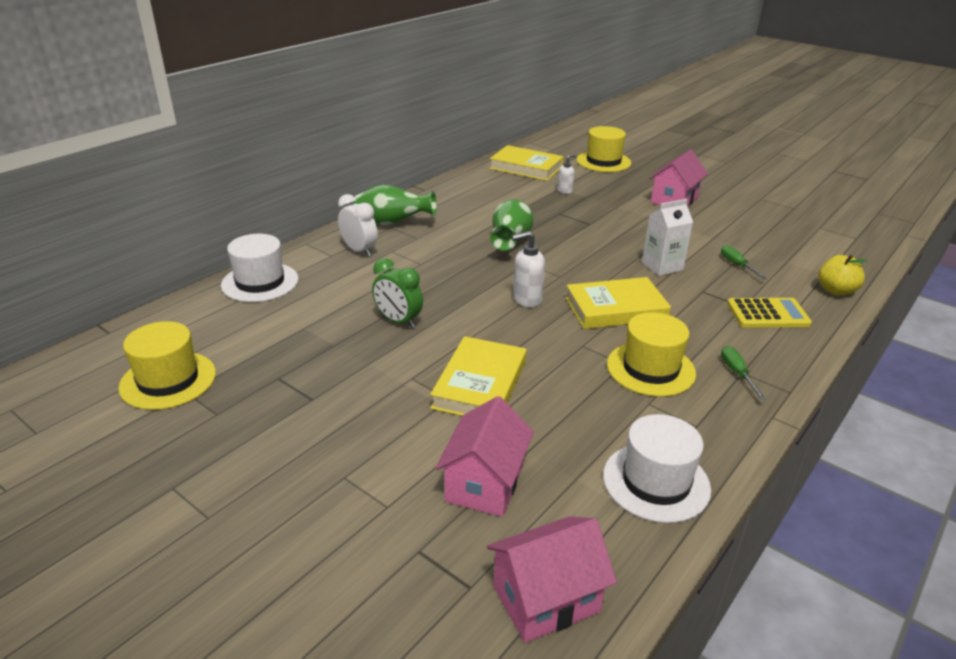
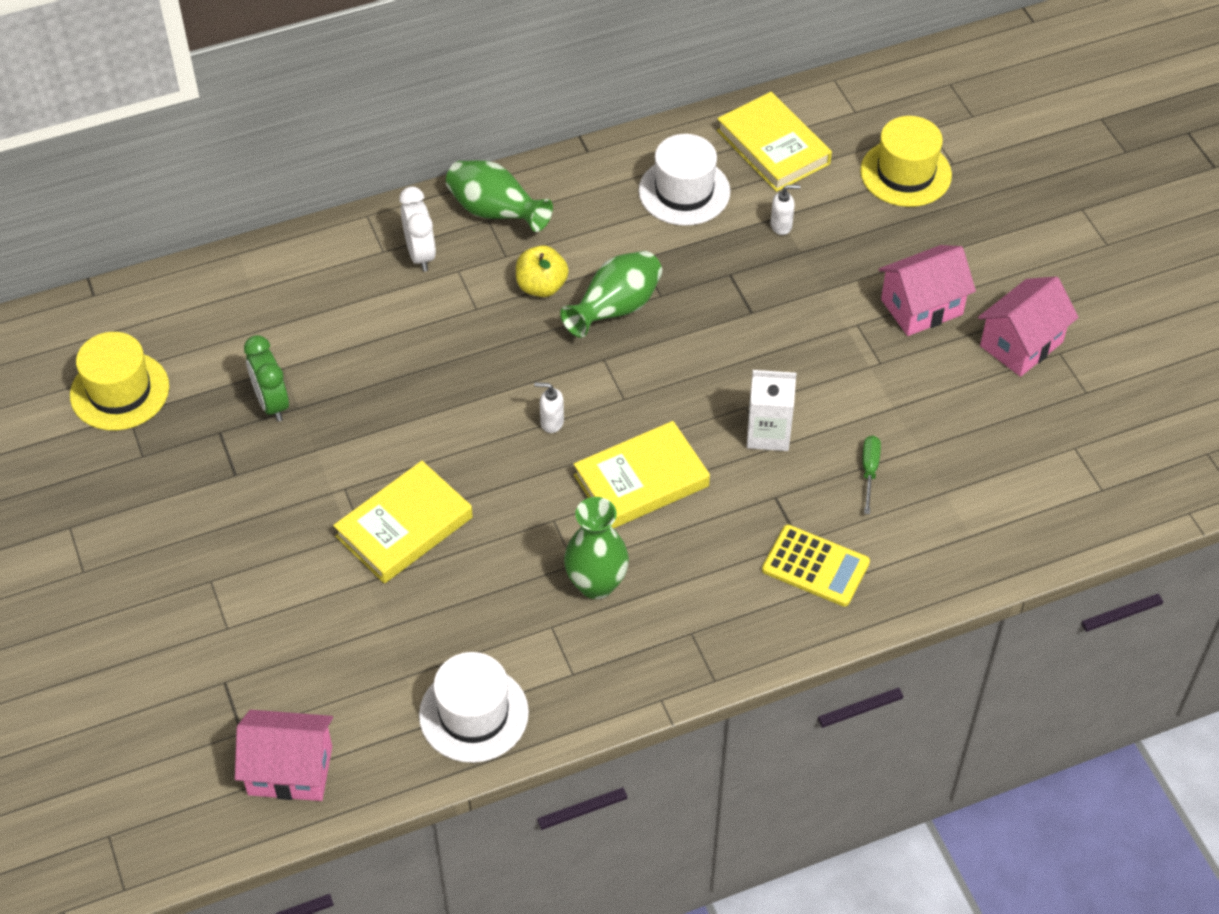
camera: 30 degrees right, 20 degrees up
white hat [221,234,299,302] -> white hat moved to [639,134,730,226]
green clock [372,258,423,328] -> green clock moved to [244,335,289,422]
pink house [435,396,534,517] -> pink house moved to [978,277,1079,377]
white soap dispenser [512,231,545,307] -> white soap dispenser [534,382,564,433], size x0.64
yellow book [565,277,671,329] -> yellow book turned 45 degrees counterclockwise [574,421,710,529]
yellow hat [607,312,696,397] -> green vase [564,497,629,599]
green screwdriver [721,346,766,400] -> none
yellow apple [818,255,868,296] -> yellow apple moved to [516,245,569,297]

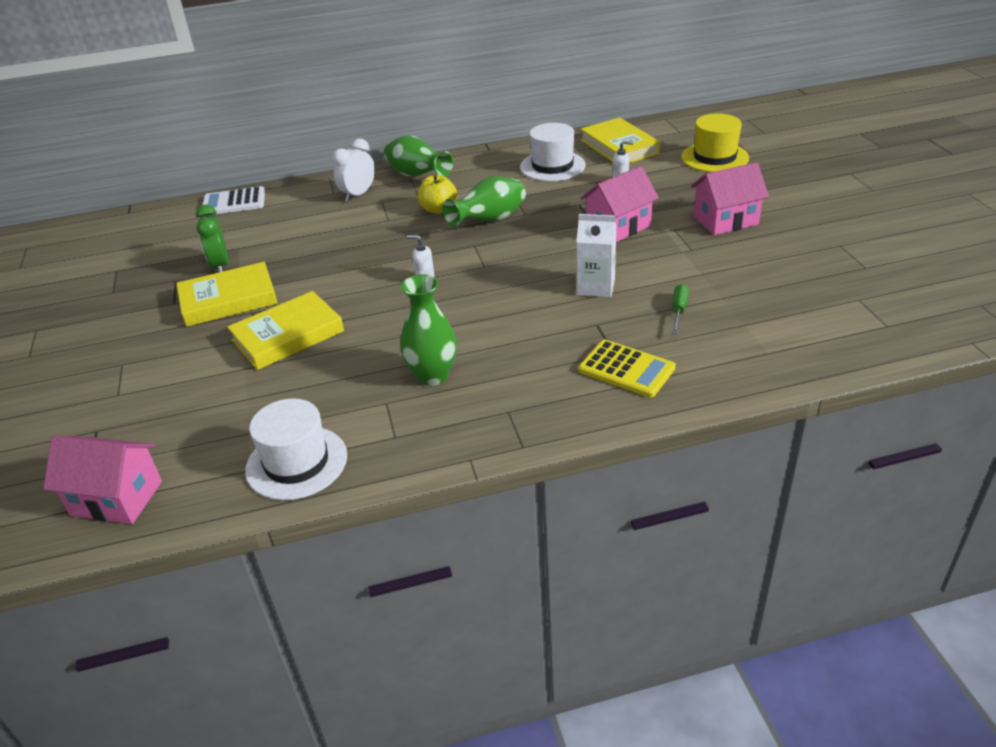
camera: 10 degrees right, 15 degrees down
yellow hat [70,332,169,431] -> none
white clock [399,186,436,272] -> white clock turned 135 degrees counterclockwise [333,138,375,201]
yellow book [574,421,710,529] -> yellow book moved to [176,262,277,327]
pink house [978,277,1079,377] -> pink house moved to [581,166,659,242]
none -> white calculator [202,186,265,215]

